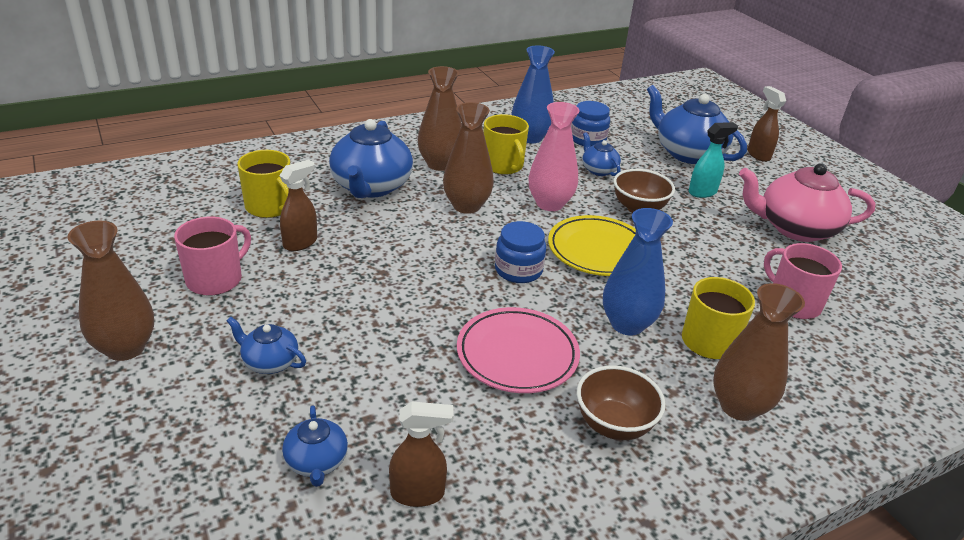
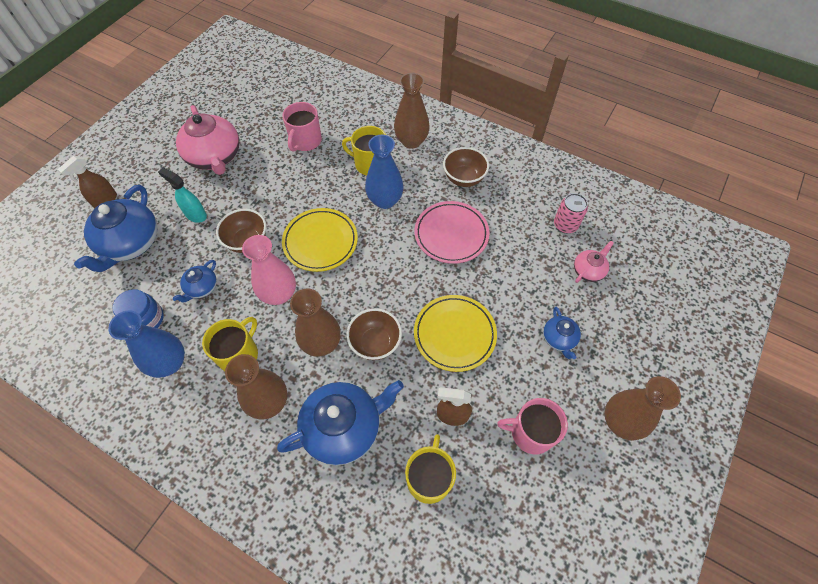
camera: 120 degrees left, 25 degrees up
blue teapot [282,405,348,487] -> pink teapot [574,241,614,283]
brown spray bottle [389,402,454,507] -> pink can [554,193,588,233]
blue jar [495,221,546,283] -> none
none -> brown bowl [346,308,402,360]
none -> yellow plate [414,295,497,372]

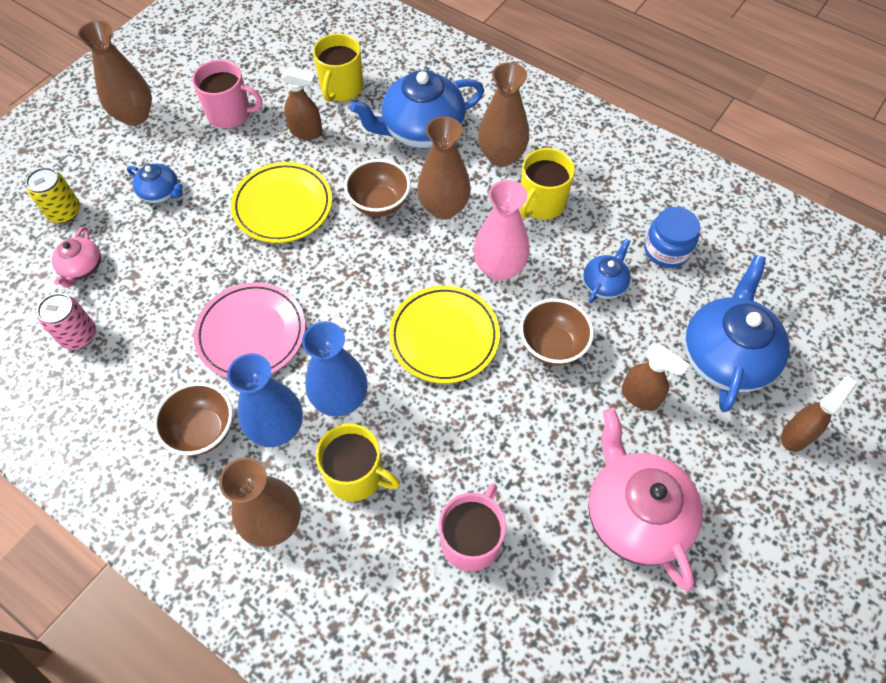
camera: 175 degrees left, 0 degrees up
blue vase [108,310,185,378] -> blue vase moved to [227,353,303,447]
turquoise spray bottle [158,168,207,223] -> brown spray bottle [622,344,689,411]
blue teapot [543,307,581,359] -> blue teapot turned 120 degrees clockwise [127,163,183,203]
pink teapot [574,241,614,283] -> pink teapot turned 45 degrees counterclockwise [52,227,101,288]
none -> yellow can [26,167,80,223]

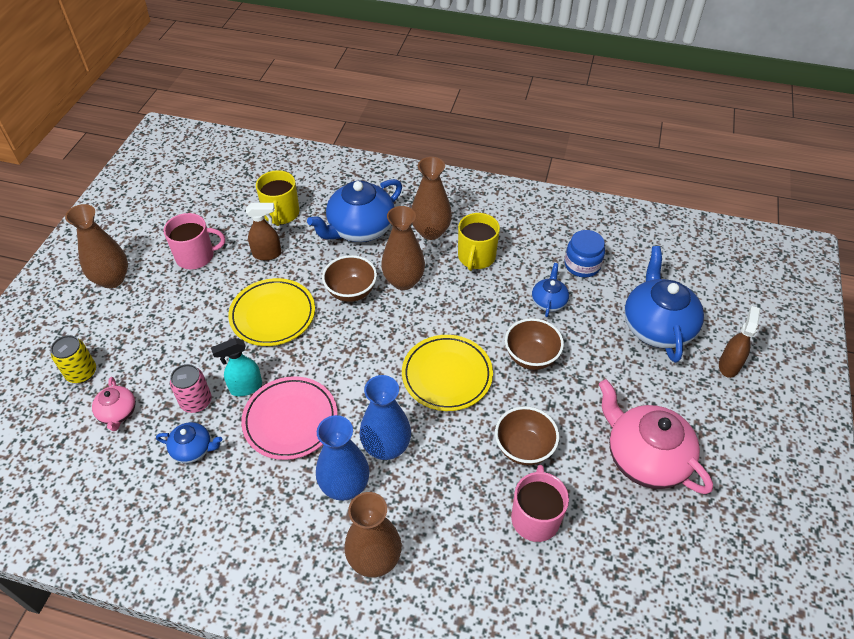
camera: 20 degrees left, 10 degrees down
pink can [37,293,96,350] -> pink can moved to [170,364,212,413]
blue teapot [127,163,183,203] -> blue teapot moved to [156,422,222,463]
brown bowl [154,382,233,456] -> brown bowl moved to [495,406,559,465]
yellow mug [316,424,400,501] -> none
pink vase [473,180,530,281] -> none
brown spray bottle [622,344,689,411] -> none
none -> turquoise spray bottle [211,338,262,396]

